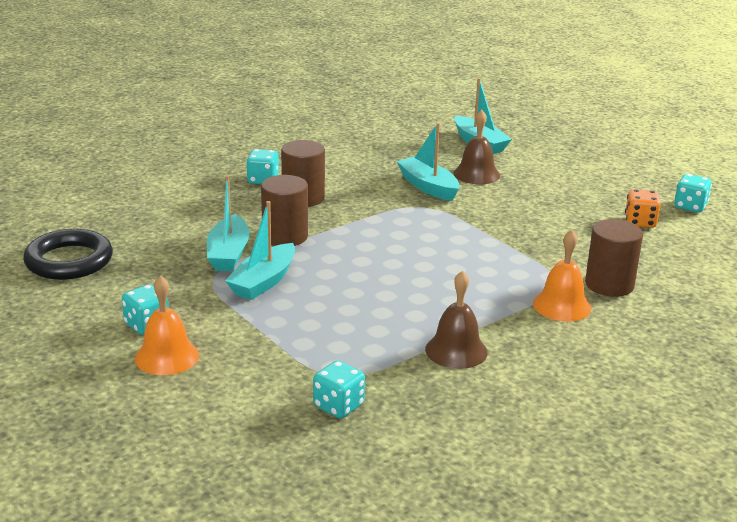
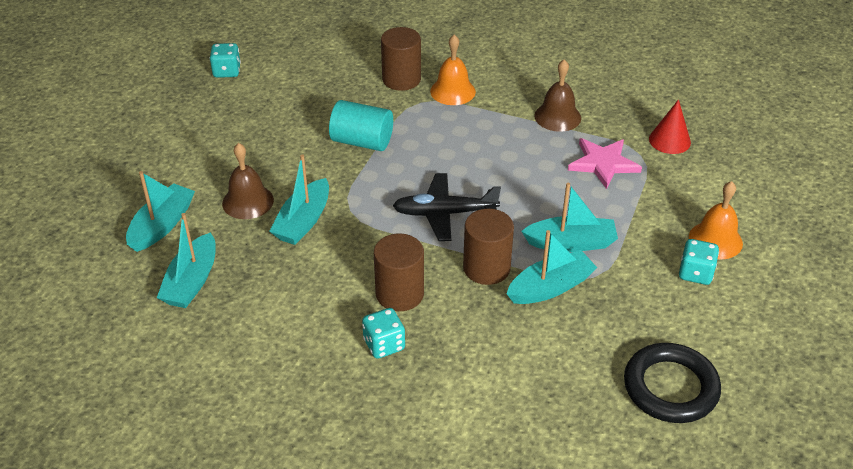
camera: 120 degrees left, 15 degrees up
turquoise dice [313,360,365,418] -> red cone [649,99,691,154]
orange dice [625,189,661,228] -> none
none -> turquoise boat [157,213,216,308]
none -> turquoise cylinder [329,100,393,151]
none -> black plane [393,173,501,241]
none -> pink star [568,138,642,189]

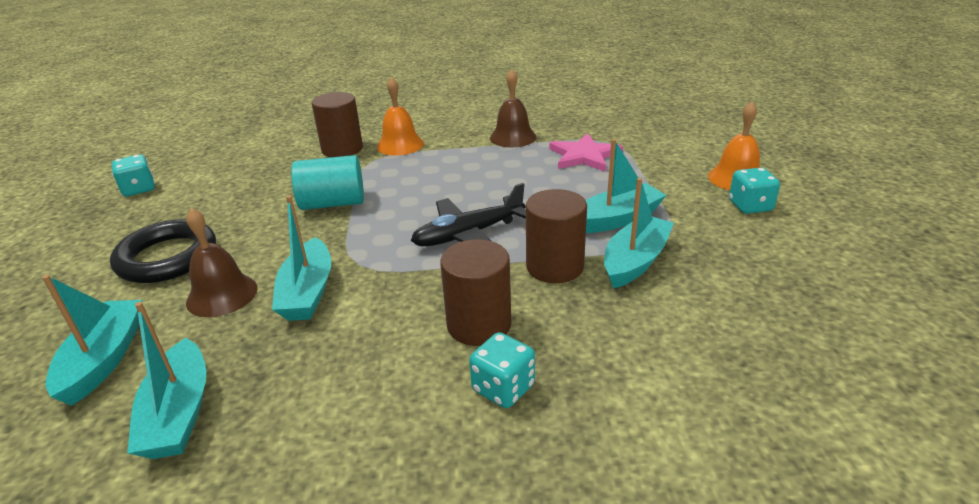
camera: 25 degrees left, 10 degrees down
black ring [624,343,721,423] -> black ring moved to [110,219,216,283]
red cone [649,99,691,154] -> none

